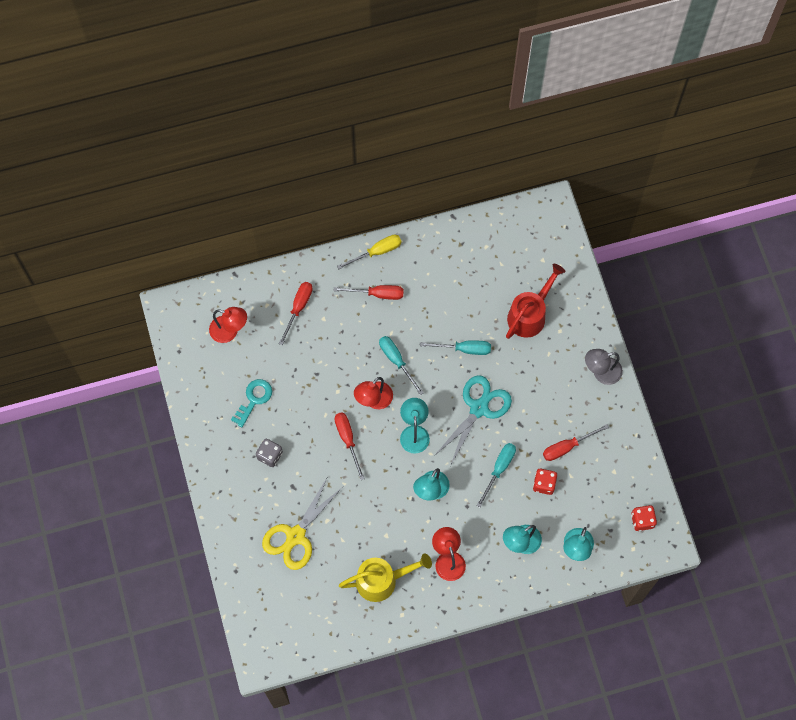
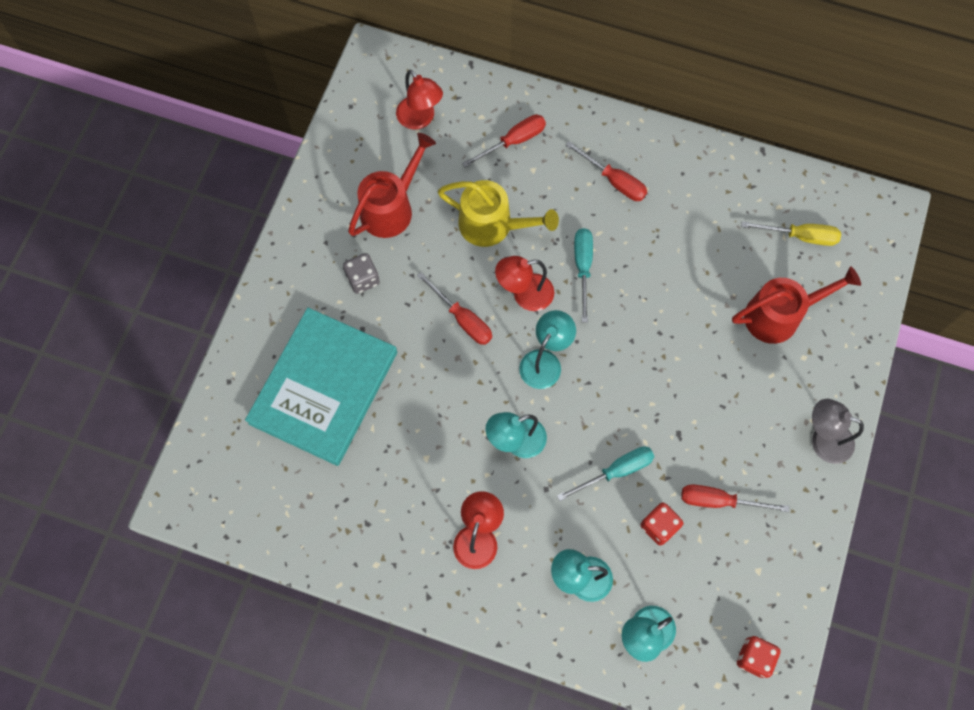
camera: 35 degrees right, 0 degrees up
turquoise key [231,379,272,427] -> red watering can [348,133,436,238]
yellow scissors [262,476,342,570] -> turquoise book [245,308,397,466]
red screwdriver [335,412,365,480] -> red screwdriver turned 120 degrees clockwise [417,272,492,345]
yellow screwdriver [337,235,401,269] -> yellow screwdriver moved to [741,221,841,246]
yellow watering can [339,554,432,602] -> yellow watering can moved to [438,180,559,247]
turquoise screwdriver [420,340,491,355] -> none
turquoise scissors [434,375,512,466] -> none

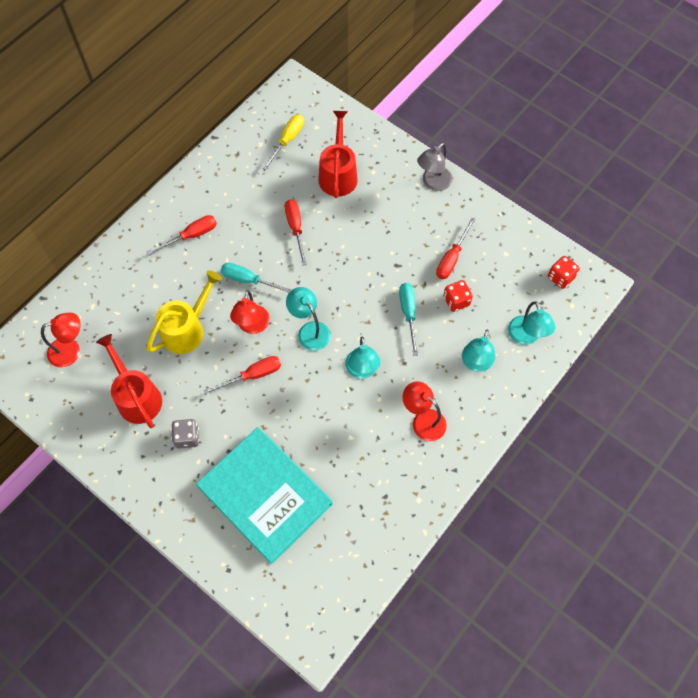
camera: 70 degrees left, 5 degrees down
red screwdriver [462,115,546,167] -> red screwdriver moved to [285,199,307,266]

